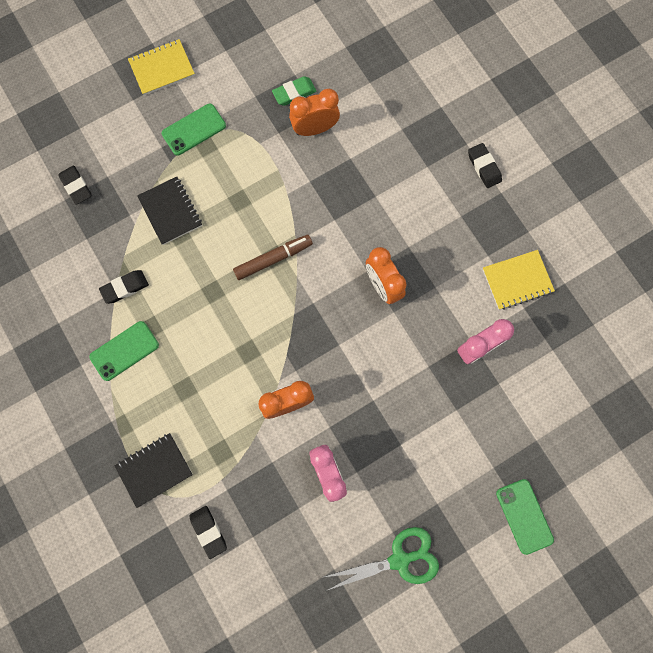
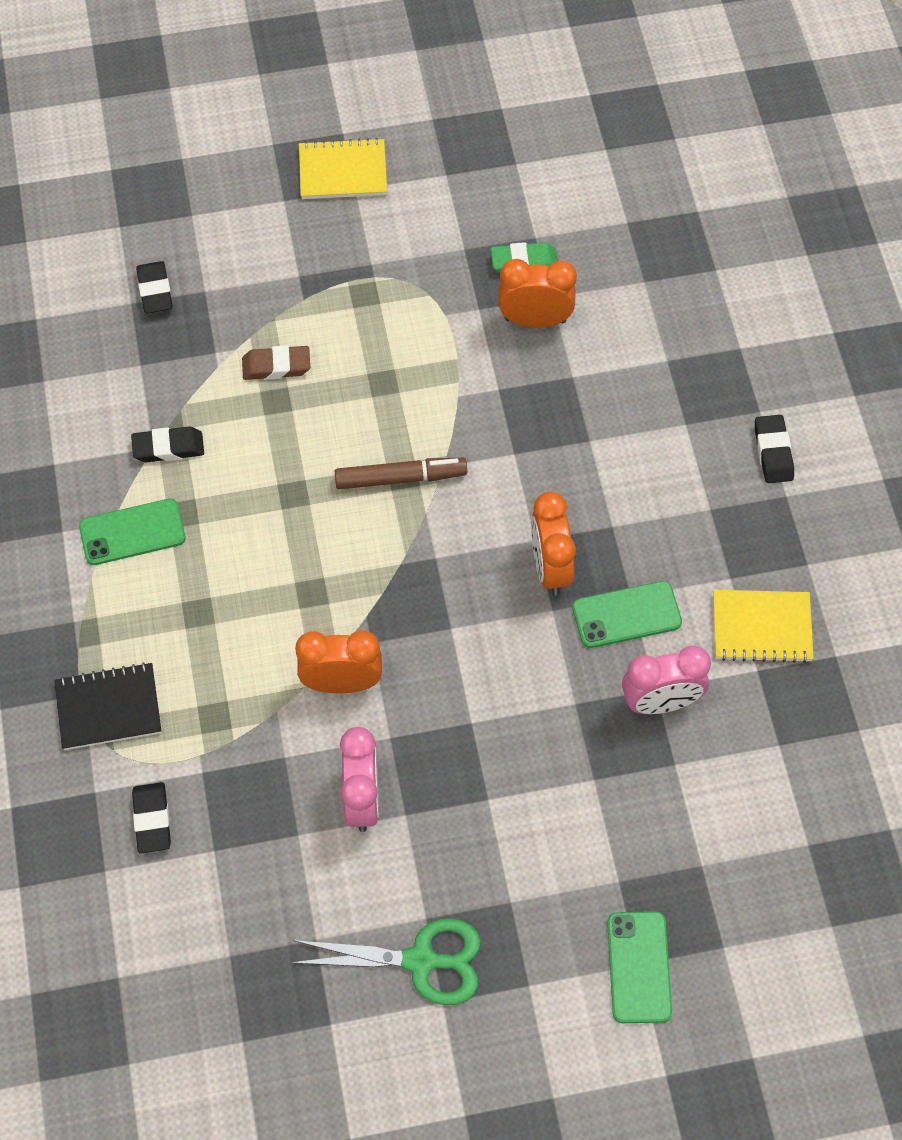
camera: 20 degrees right, 15 degrees down
black notebook [137,177,202,245] -> brown eraser [242,345,310,380]
green phone [161,103,226,156] -> green phone moved to [572,581,682,648]

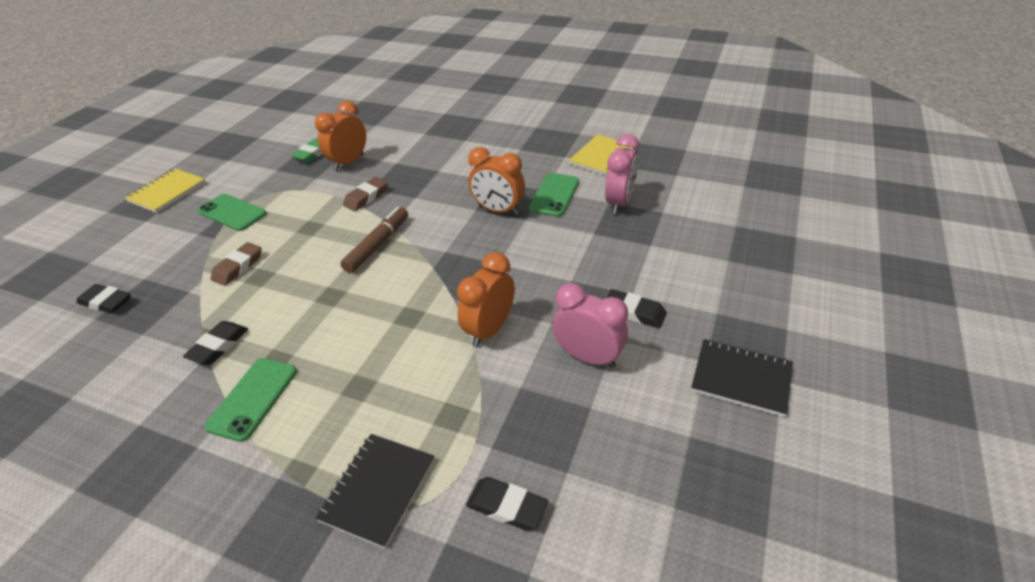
camera: 55 degrees left, 20 degrees down
green scissors [290,918,481,1005] -> black notebook [691,339,793,417]
green phone [607,911,672,1023] -> green phone moved to [198,194,267,231]
black eraser [755,415,794,483] -> black eraser moved to [606,289,667,328]
none -> brown eraser [343,177,388,211]

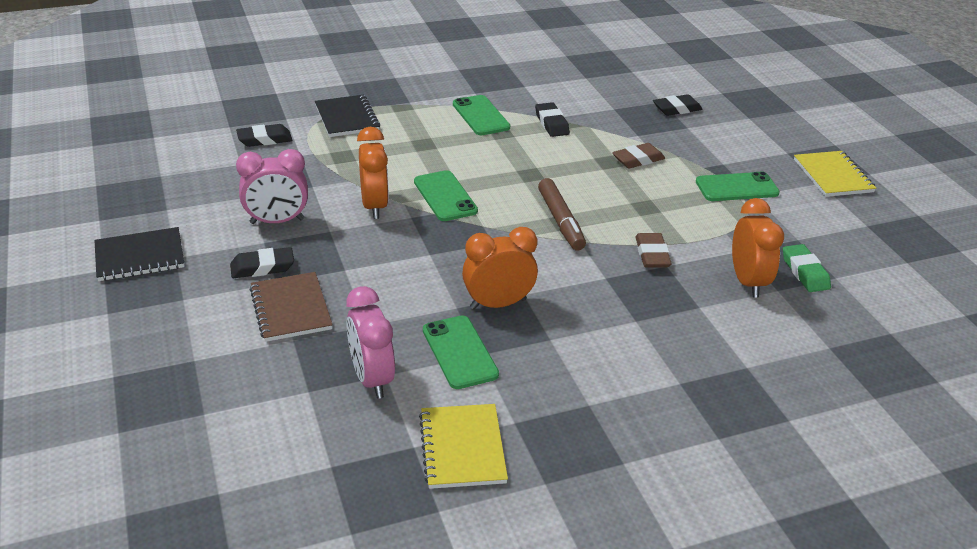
camera: 135 degrees right, 5 degrees down
brown eraser [211,242,262,286] -> brown eraser turned 75 degrees clockwise [612,143,665,168]
none -> brown notebook [249,272,333,342]
none -> green phone [414,170,478,221]

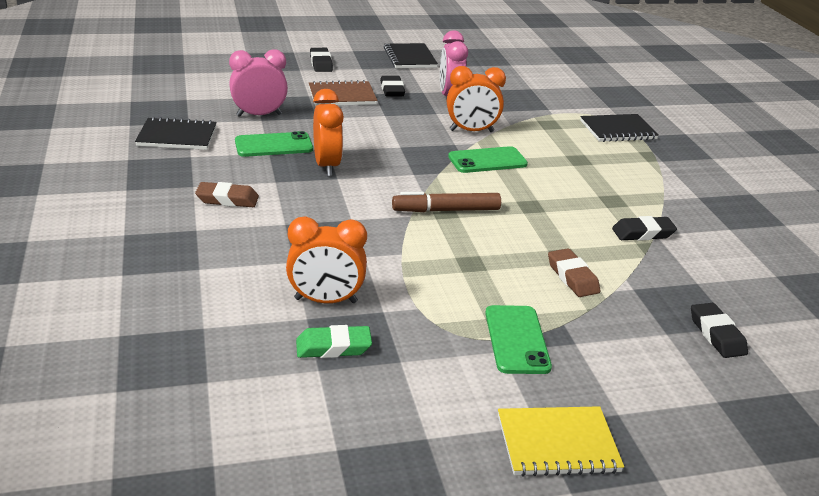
camera: 95 degrees right, 5 degrees down
black eraser [236,124,292,147] -> black eraser moved to [310,48,333,72]
yellow notebook [419,404,508,489] -> black notebook [135,117,217,150]
green phone [453,95,510,135] -> none
brown eraser [635,233,672,268] -> brown eraser moved to [195,182,259,207]

